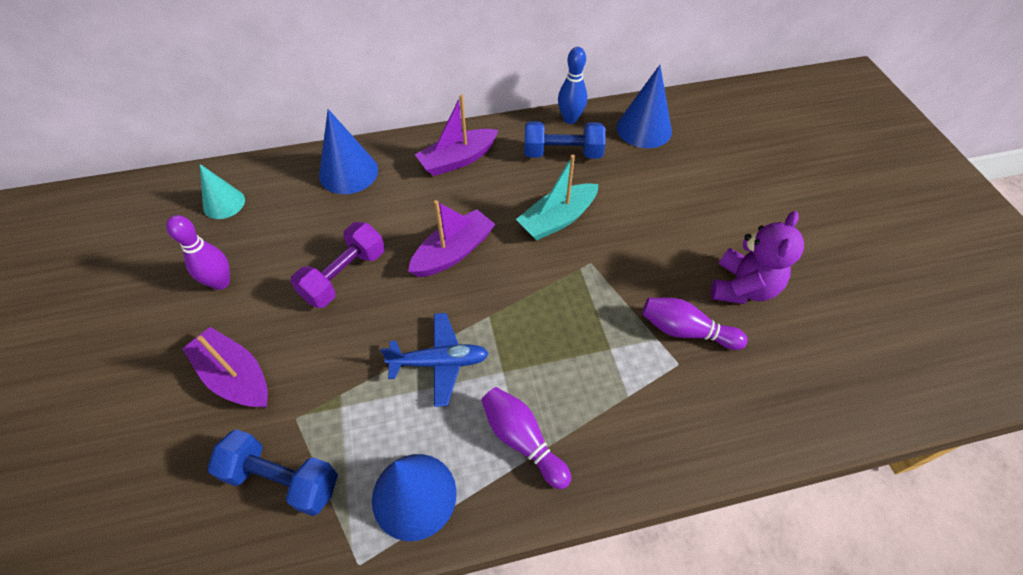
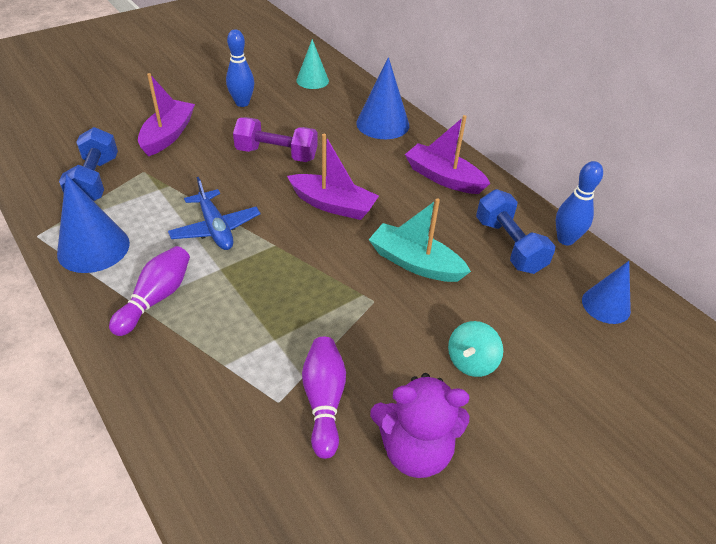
camera: 65 degrees right, 10 degrees down
purple bowling pin [166,215,230,290] -> blue bowling pin [226,29,255,107]
blue cone [616,65,672,148] -> blue cone [582,261,631,324], size x0.66
none -> turquoise spinning top [448,321,503,377]

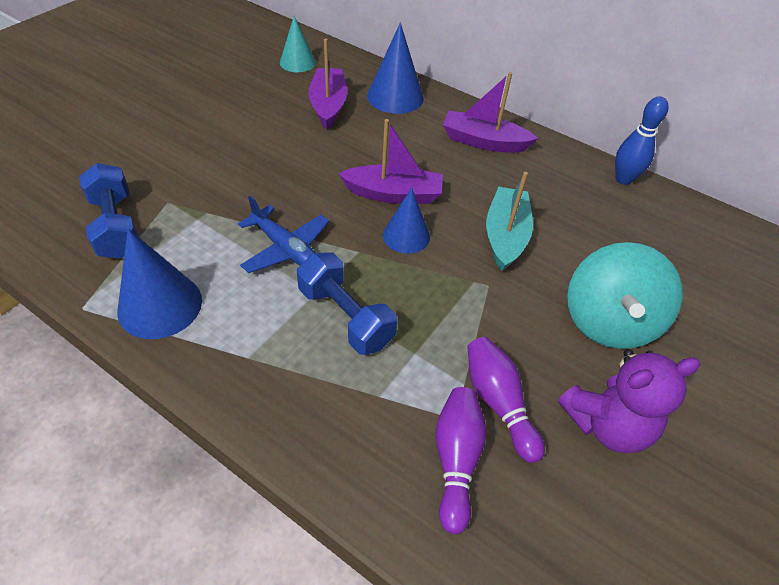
camera: 20 degrees left, 5 degrees up
purple bowling pin [109,246,190,336] -> purple bowling pin moved to [436,387,487,534]
purple boat [138,73,195,156] -> purple boat moved to [309,38,347,129]
blue bowling pin [226,29,255,107] -> none
purple dumbbell [233,117,318,162] -> none
turquoise boat [369,199,471,282] -> turquoise boat turned 90 degrees clockwise [486,172,533,271]
turquoise spinning top [448,321,503,377] -> turquoise spinning top [567,242,683,349], size x1.88
blue dumbbell [476,189,555,274] -> blue dumbbell moved to [297,252,397,355]
blue cone [582,261,631,324] -> blue cone moved to [383,187,430,254]

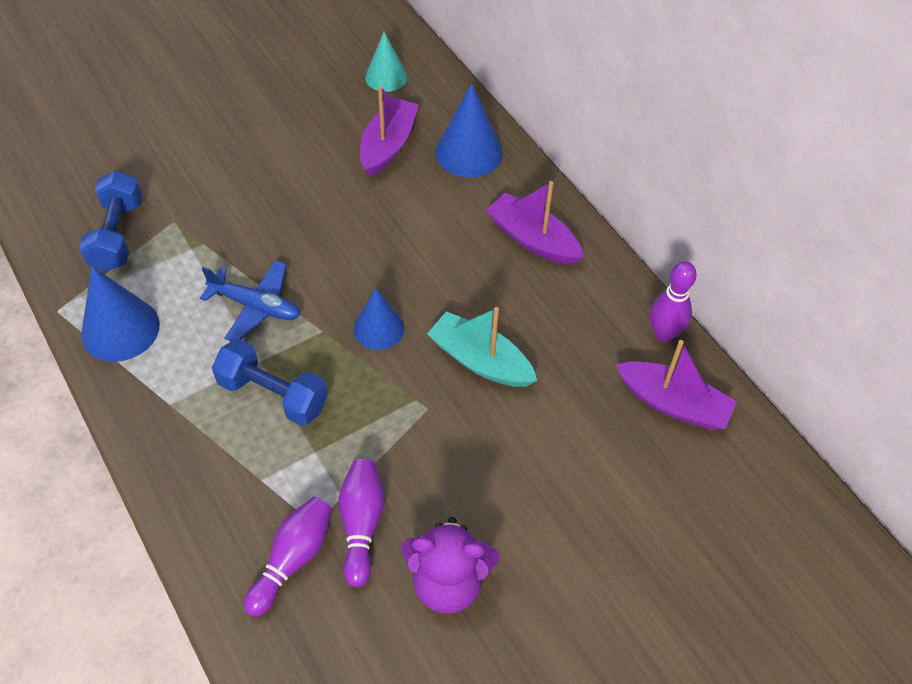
camera: 25 degrees right, 5 degrees up
blue plane [238,196,329,273] -> blue plane turned 45 degrees counterclockwise [200,260,300,341]
blue dumbbell [297,252,397,355] -> blue dumbbell turned 45 degrees counterclockwise [212,339,328,426]
purple boat [338,119,443,204] -> purple boat moved to [616,340,737,430]
turquoise boat [486,172,533,271] -> turquoise boat turned 90 degrees counterclockwise [427,307,537,387]
turquoise spinning top [567,242,683,349] -> none
blue bowling pin [615,96,669,185] -> purple bowling pin [650,261,697,342]

